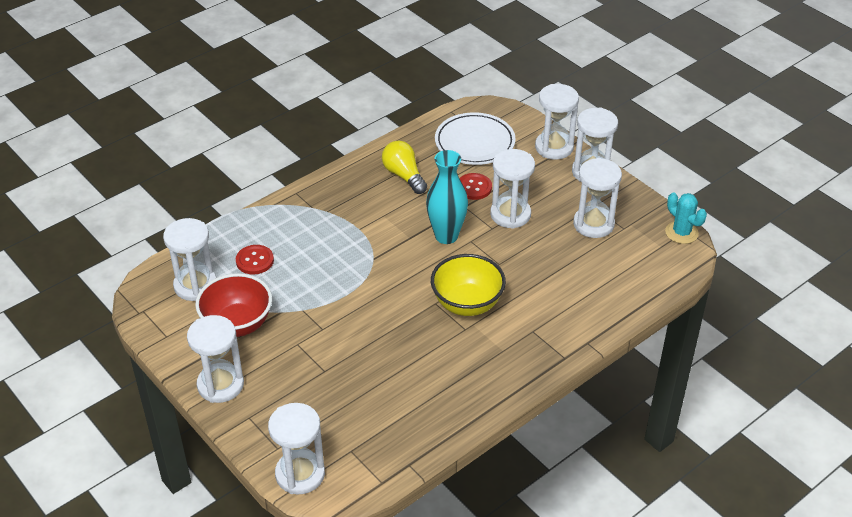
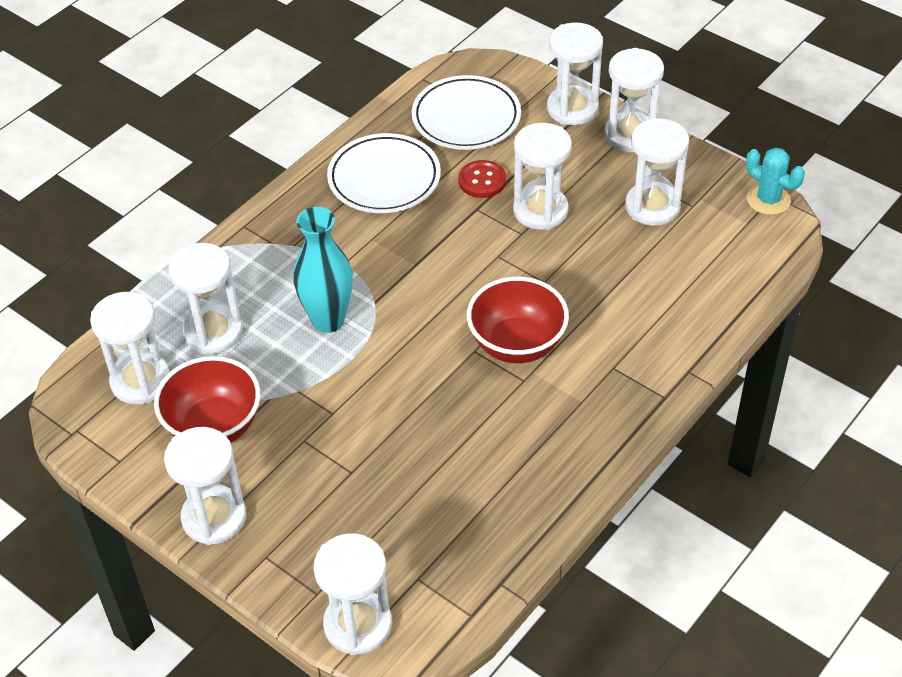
camera: 10 degrees left, 5 degrees up
red button [236,245,274,275] -> white hourglass [168,243,243,354]
yellow light bulb [382,141,427,194] -> white plate [327,133,441,213]
turquoise vase [426,150,468,244] -> turquoise vase moved to [293,207,353,333]
yellow bowl [431,254,506,316] -> red bowl [467,277,569,363]

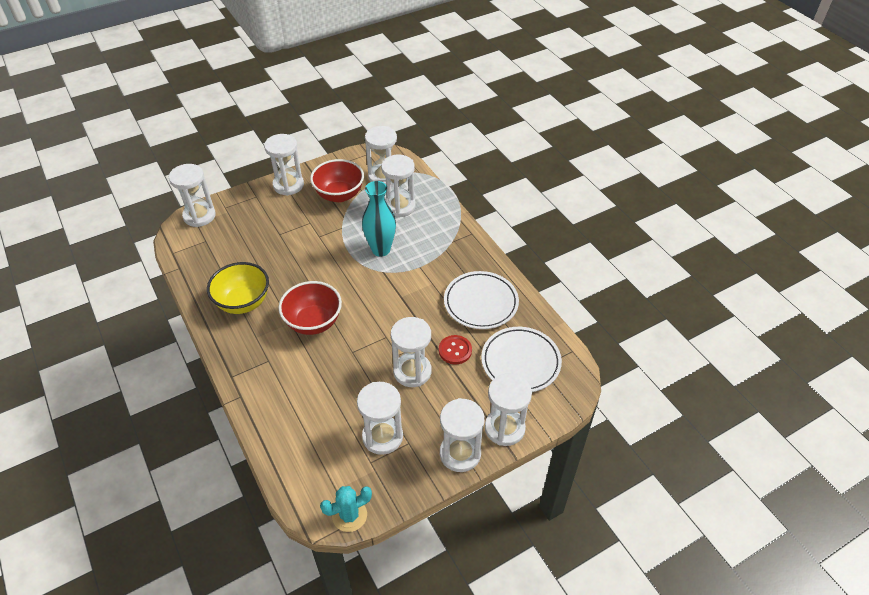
camera: 110 degrees right, 0 degrees up
none -> yellow bowl [207,262,269,314]

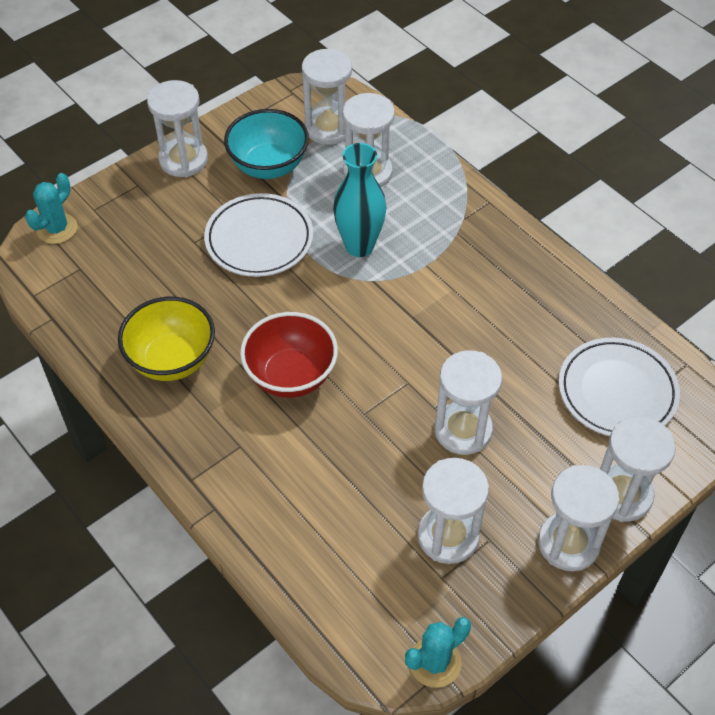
camera: 10 degrees left, 5 degrees up
white hourglass [169,164,216,227] -> turquoise cactus [25,173,77,244]
red bowl [310,159,364,202] -> turquoise bowl [224,109,309,179]
red button [439,335,472,364] -> none
white plate [444,271,519,329] -> white plate moved to [204,193,313,277]

